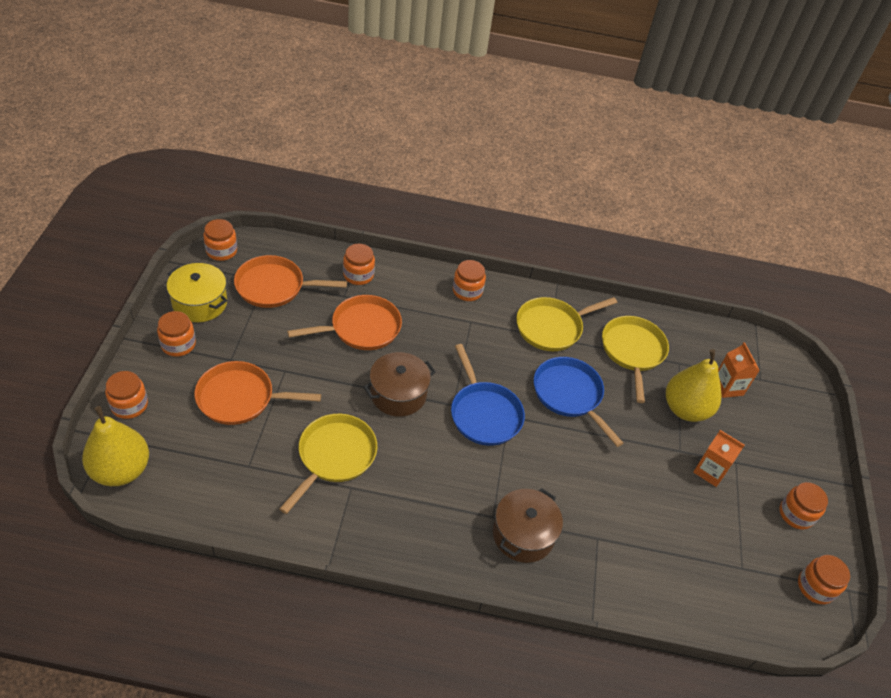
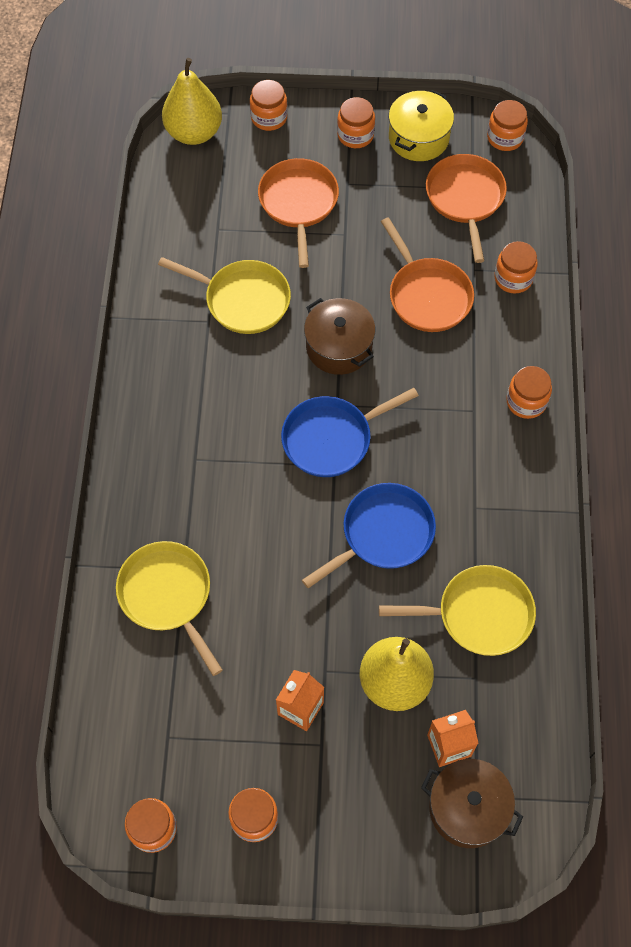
camera: 90 degrees right, 15 degrees up
brown pot [493,488,563,563] -> brown pot moved to [421,759,523,848]
yellow pan [516,297,617,351] -> yellow pan moved to [116,541,223,676]

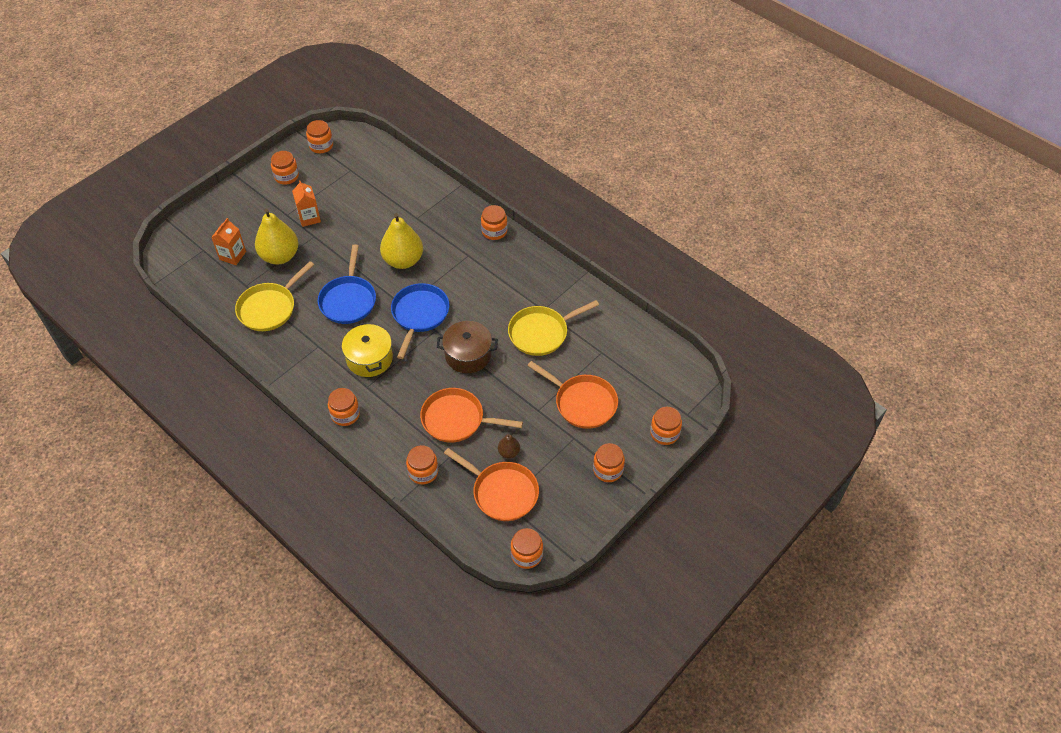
camera: 130 degrees right, 10 degrees down
yellow pan [116,541,223,676] -> none
yellow pear [162,58,222,145] -> yellow pear moved to [380,213,423,269]
yellow pot [389,90,454,161] -> yellow pot moved to [342,322,393,377]
brown pot [421,759,523,848] -> none
none -> orange jar [481,205,508,240]
none -> brown pear [498,434,520,459]

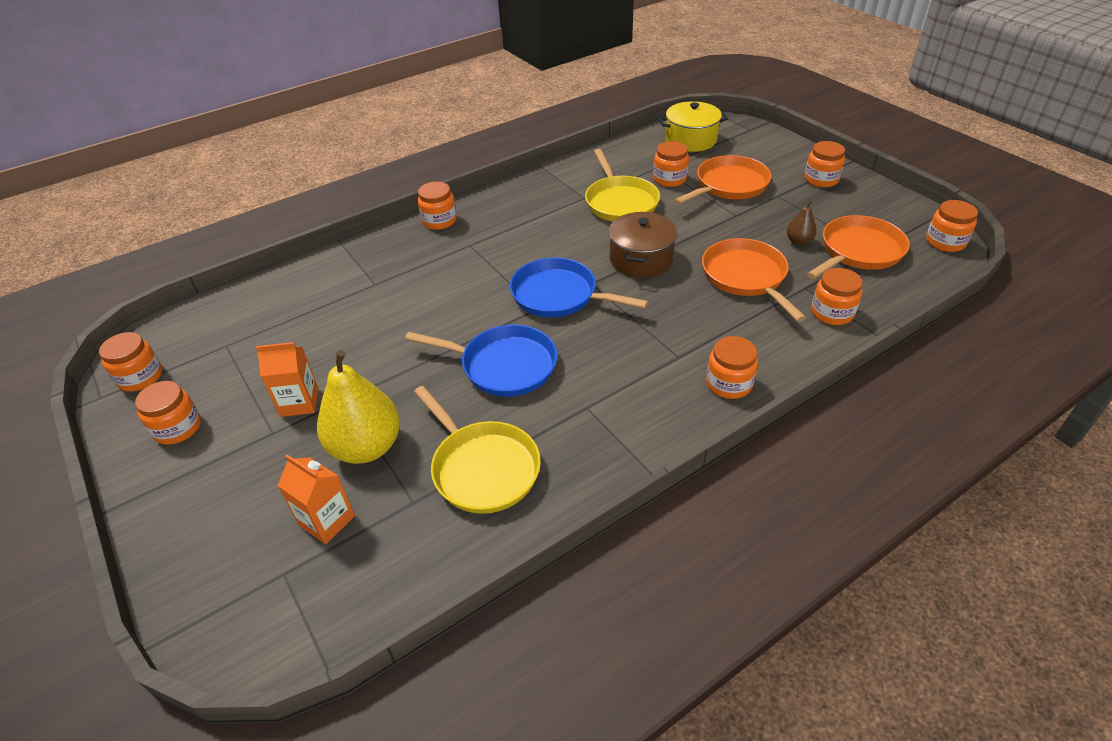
camera: 75 degrees left, 10 degrees down
yellow pot [342,322,393,377] -> yellow pot moved to [659,101,728,152]
yellow pear [380,213,423,269] -> none
orange pan [420,388,523,443] -> orange pan turned 135 degrees clockwise [702,238,806,322]
orange jar [650,407,682,445] -> orange jar moved to [653,141,689,187]

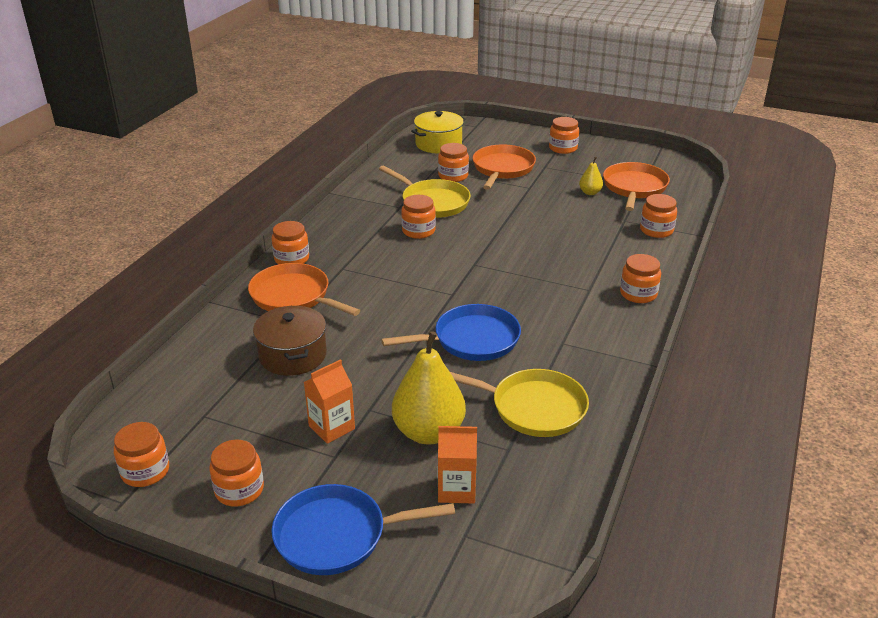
camera: 35 degrees left, 10 degrees down
blue pan [510,257,648,317] -> blue pan moved to [271,484,455,575]
brown pot [608,212,677,278] -> brown pot moved to [253,306,327,376]
orange pan [702,238,806,322] -> orange pan moved to [248,263,360,316]
brown pear [787,200,817,245] -> yellow pear [579,157,603,195]
orange jar [926,200,978,252] -> orange jar moved to [401,195,436,239]

